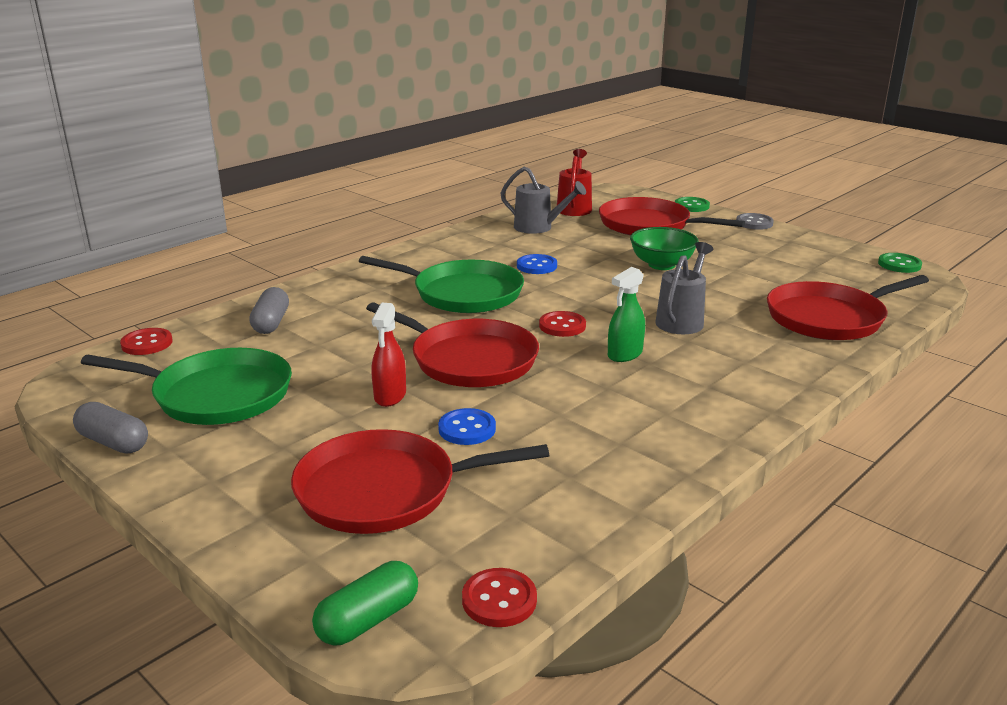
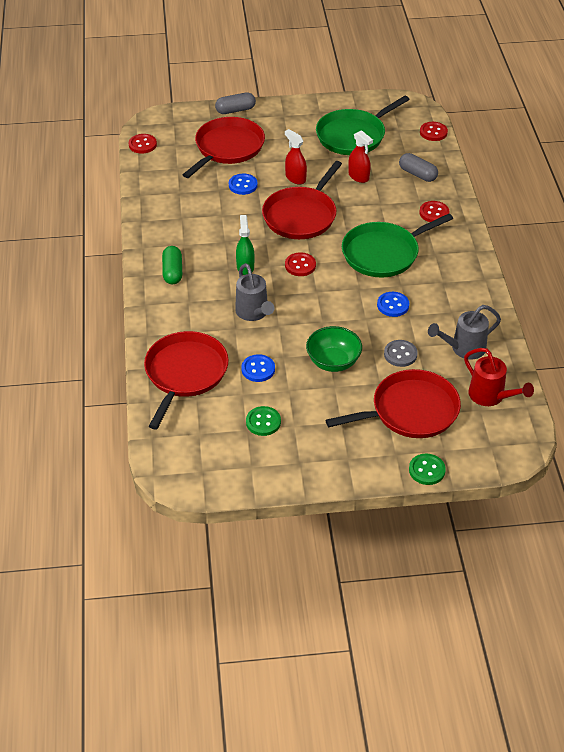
camera: 130 degrees right, 20 degrees up
grey capsule [73,402,148,453] -> grey capsule moved to [215,92,256,114]
green capsule [312,561,418,646] -> green capsule moved to [162,246,182,284]
red pan [366,302,539,387] -> red pan turned 45 degrees counterclockwise [262,161,342,239]
grey button [736,213,774,230] -> grey button moved to [384,340,418,367]
green button [878,253,922,273] -> green button moved to [246,406,281,436]
none -> blue button [242,354,275,382]
none -> red spray bottle [348,130,373,183]
none -> red button [419,201,449,222]

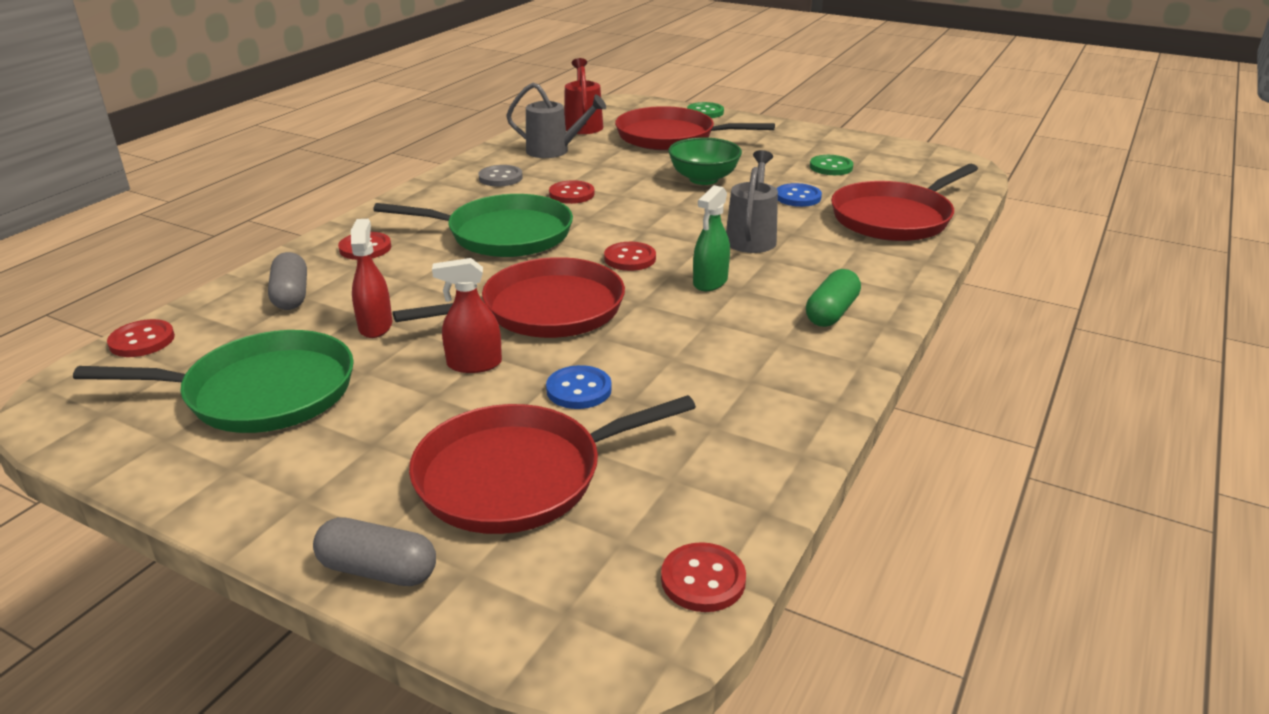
camera: 145 degrees left, 15 degrees down
red spray bottle [285,129,307,184] -> red spray bottle turned 90 degrees clockwise [432,258,502,373]
blue button [377,292,409,317] -> red button [549,180,595,204]
grey button [384,340,418,367] -> grey button moved to [478,165,523,186]

